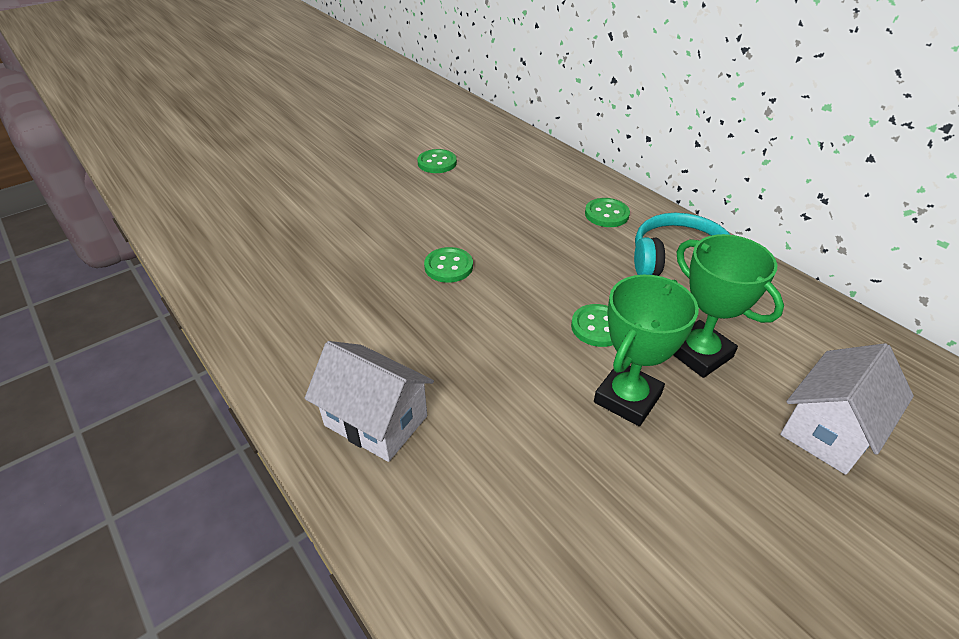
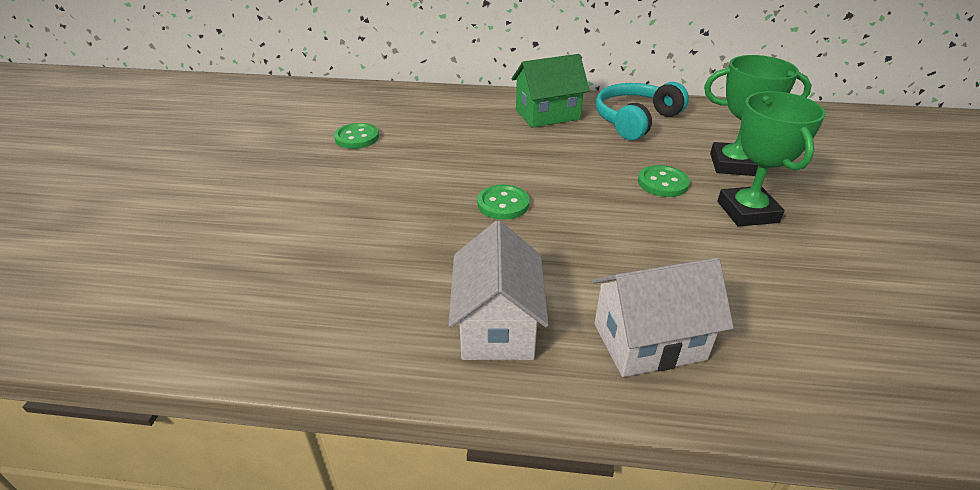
camera: 45 degrees left, 5 degrees down
green button [585,198,630,227] -> green house [512,54,590,128]
white house [780,343,914,475] -> white house moved to [448,221,549,360]

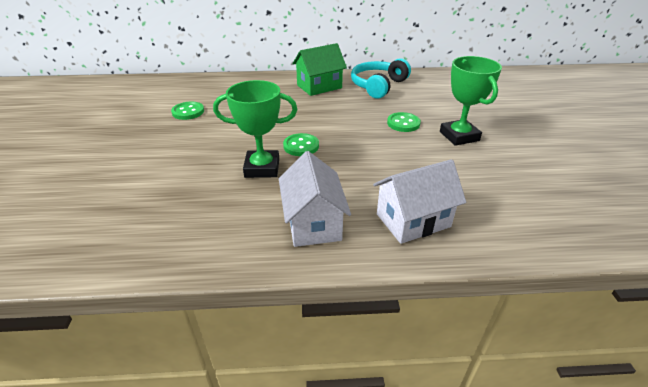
camera: 10 degrees left, 0 degrees up
green trophy [704,55,812,176] -> green trophy moved to [213,80,297,178]

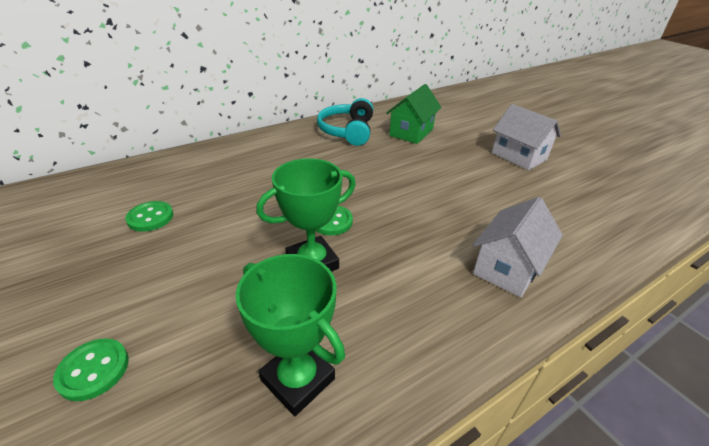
camera: 30 degrees left, 0 degrees up
white house [279,151,351,247] -> white house moved to [492,104,561,170]
green house [292,43,347,96] -> green house moved to [386,84,441,144]
green button [387,112,421,132] -> green button moved to [53,338,129,401]
green trophy [440,56,502,146] -> green trophy moved to [236,254,345,416]

